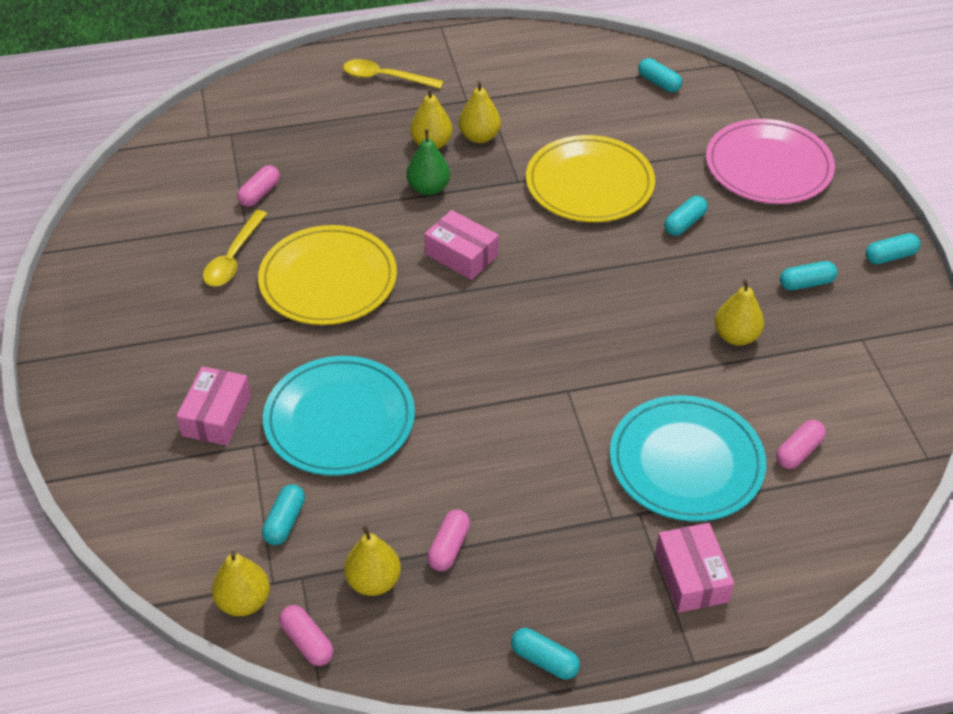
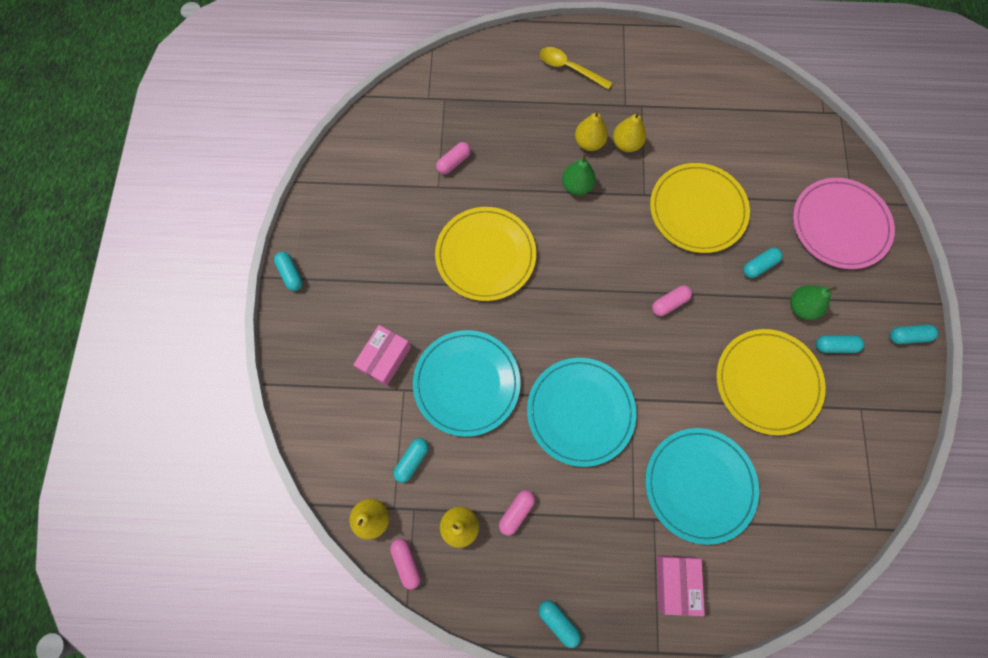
camera: 15 degrees right, 25 degrees up
yellow spoon [203,210,267,286] -> none
pink box [424,210,499,280] -> none
turquoise capsule [638,58,682,92] -> turquoise capsule moved to [274,252,303,291]
yellow pear [715,279,764,346] -> yellow plate [716,329,826,435]
pink capsule [776,420,826,469] -> pink capsule moved to [652,285,692,316]
none -> turquoise plate [527,358,636,467]
none -> green pear [790,285,837,320]

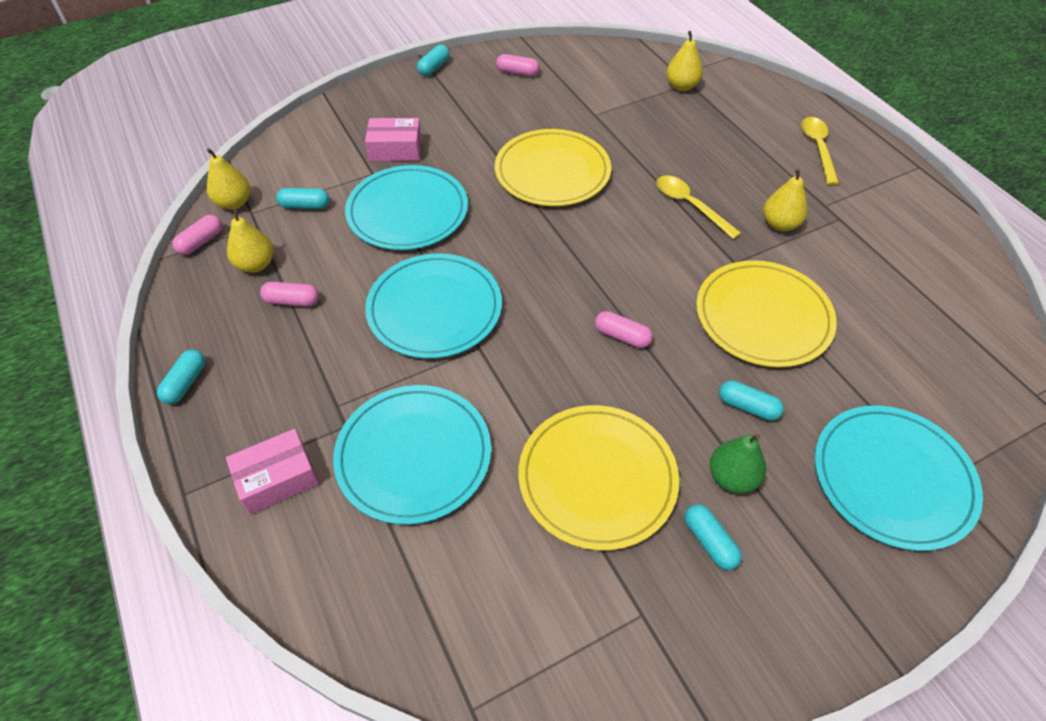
camera: 60 degrees right, 20 degrees down
pink capsule [436,142,471,174] -> pink capsule moved to [496,54,539,77]
green pear [562,153,596,195] -> yellow spoon [656,175,741,239]
yellow pear [575,111,608,151] -> yellow pear moved to [666,31,703,91]
pink plate [793,178,895,269] -> turquoise plate [814,406,983,551]
turquoise capsule [890,325,938,344] -> none

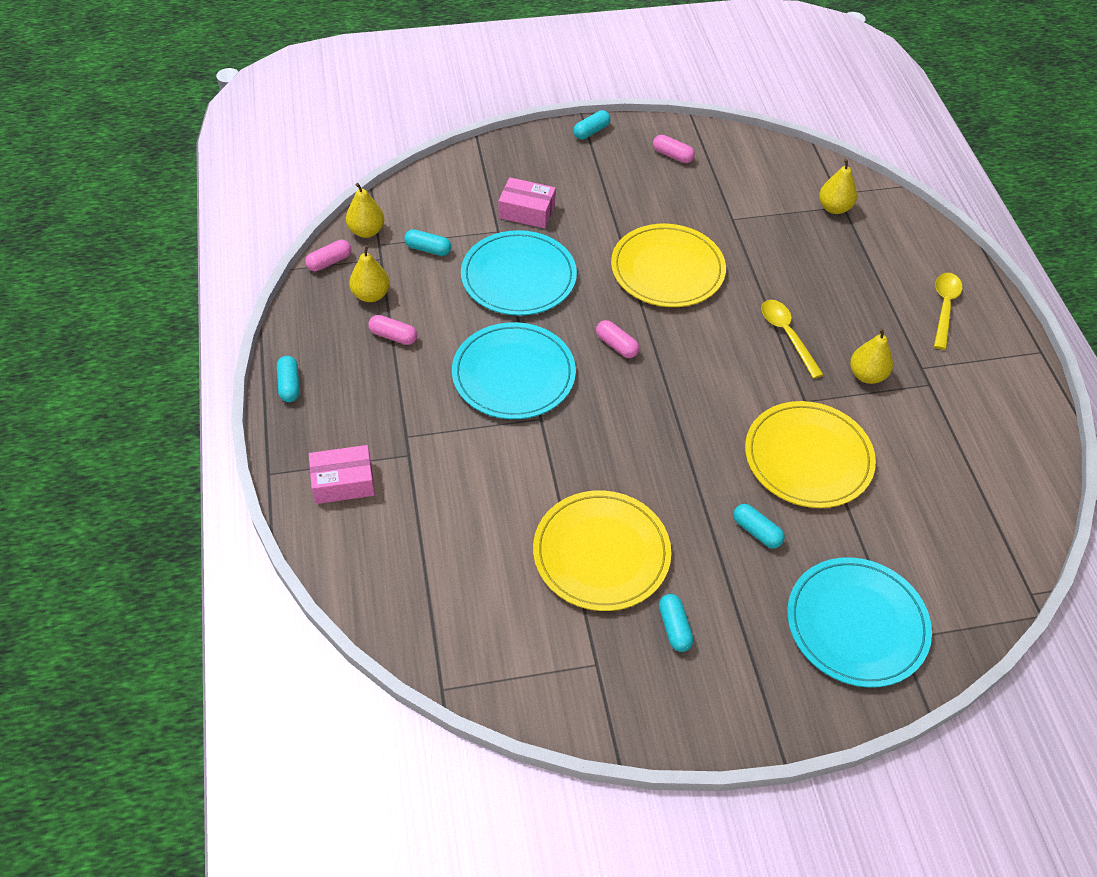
camera: 15 degrees right, 0 degrees up
turquoise capsule [157,349,205,404] -> turquoise capsule turned 45 degrees counterclockwise [277,356,300,402]
turquoise plate [333,385,491,525] -> none
pink capsule [595,311,653,348] -> pink capsule moved to [596,320,639,358]
green pear [710,434,766,494] -> none

